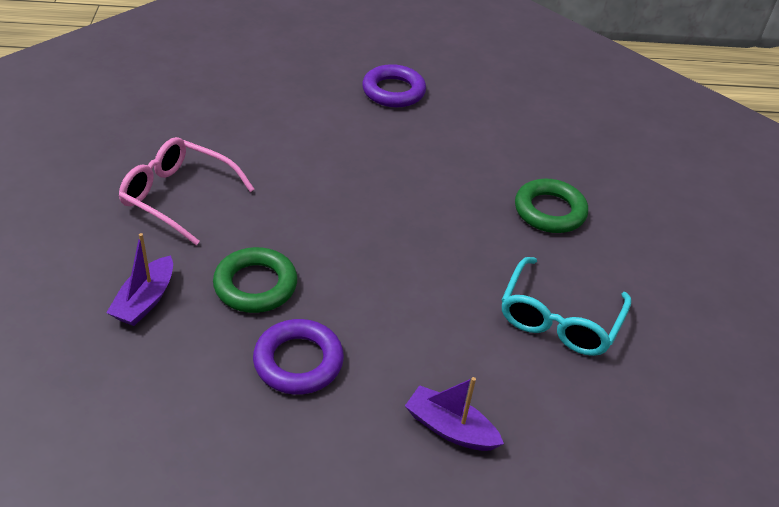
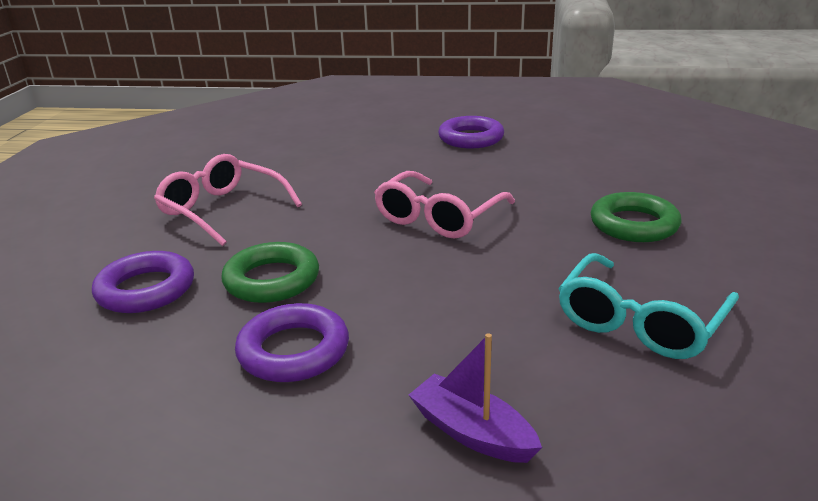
camera: 15 degrees right, 15 degrees down
purple boat [106,233,173,326] -> purple ring [92,251,194,313]
none -> pink glasses [374,171,515,239]

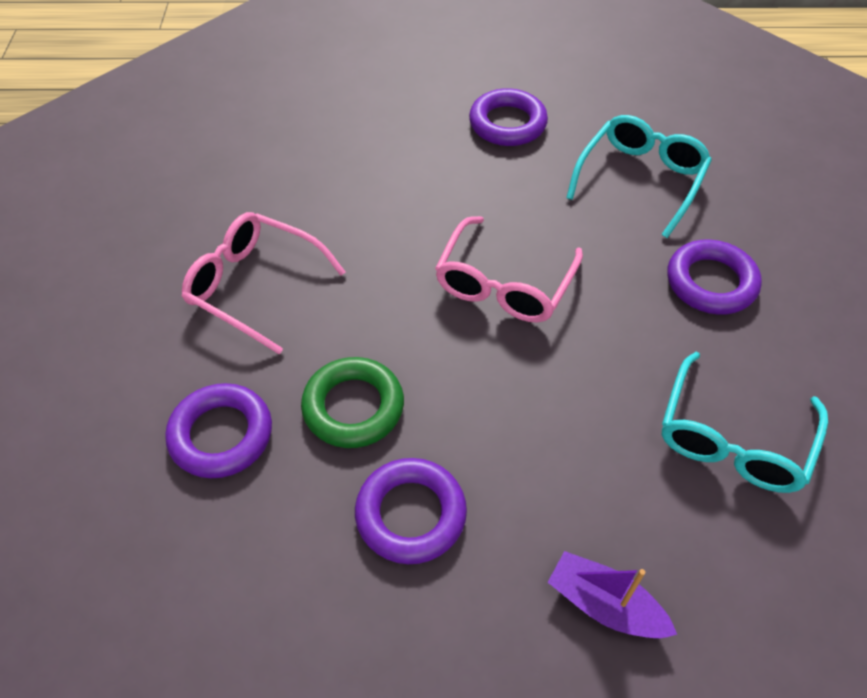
camera: 10 degrees left, 25 degrees up
green ring [591,192,681,242] -> purple ring [667,240,762,315]
none -> turquoise glasses [566,115,712,238]

